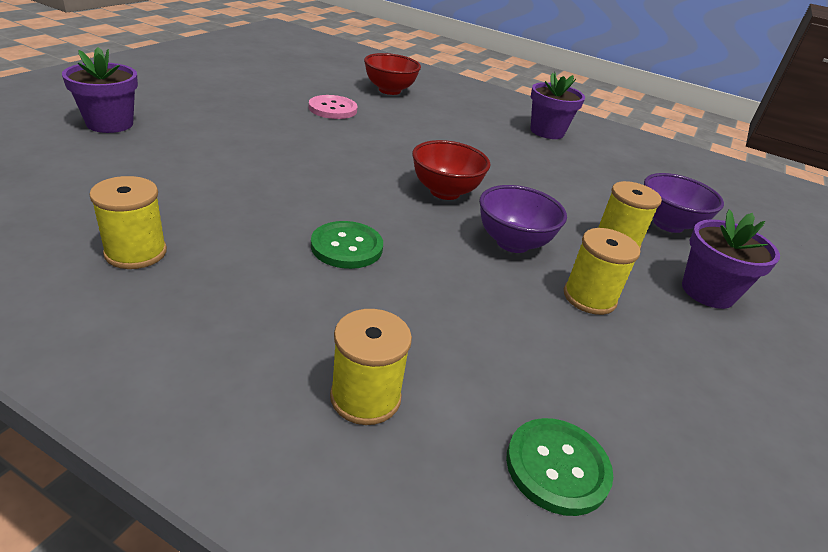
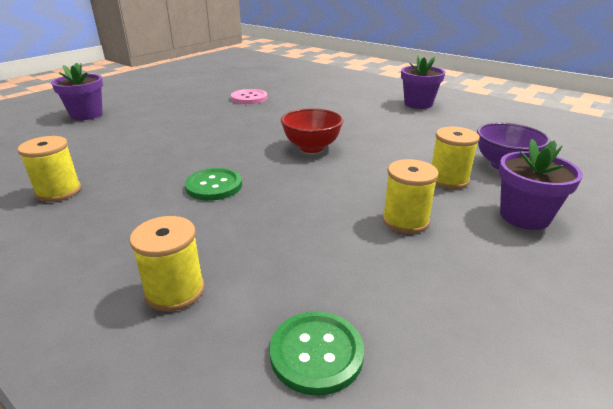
camera: 15 degrees right, 5 degrees down
red bowl [364,53,421,95] -> none
purple bowl [479,185,567,253] -> none

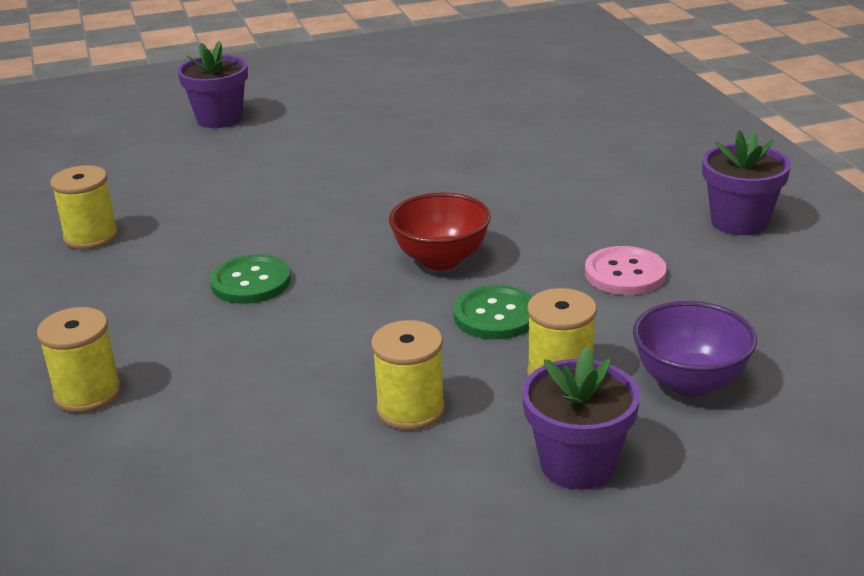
camera: 35 degrees right, 0 degrees up
pink button [231,89,267,104] -> pink button moved to [585,246,667,295]
green button [270,311,364,396] -> green button moved to [454,285,532,339]

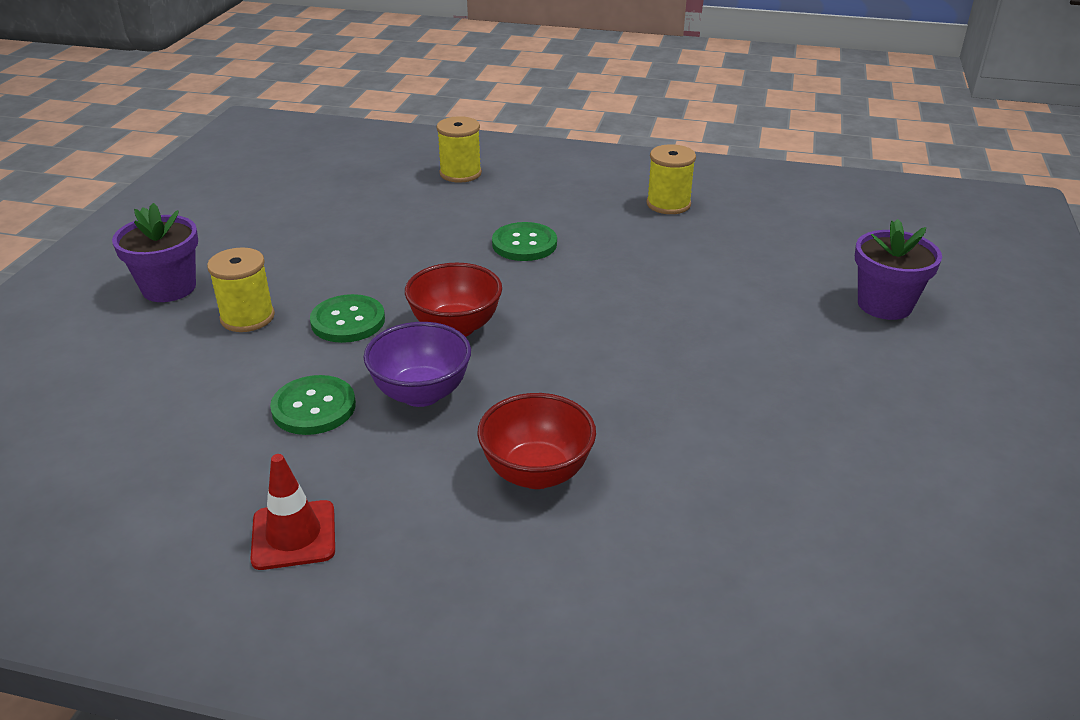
camera: 120 degrees right, 5 degrees up
yellow spool [371,320,445,430] -> none
pink button [585,246,667,295] -> green button [270,375,356,435]
purple bowl [633,301,757,397] -> purple bowl moved to [364,322,471,407]
purple flower pot [702,130,791,235] -> red traffic cone [250,454,335,570]
none -> red bowl [477,393,596,489]

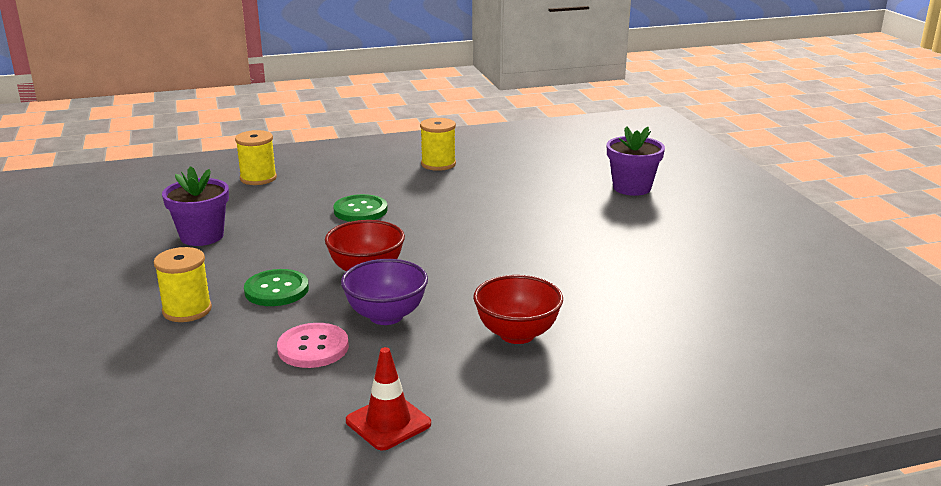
camera: 30 degrees left, 10 degrees down
purple flower pot [112,203,198,302] -> purple flower pot moved to [162,166,229,246]
green button [270,375,356,435] -> pink button [277,323,349,368]

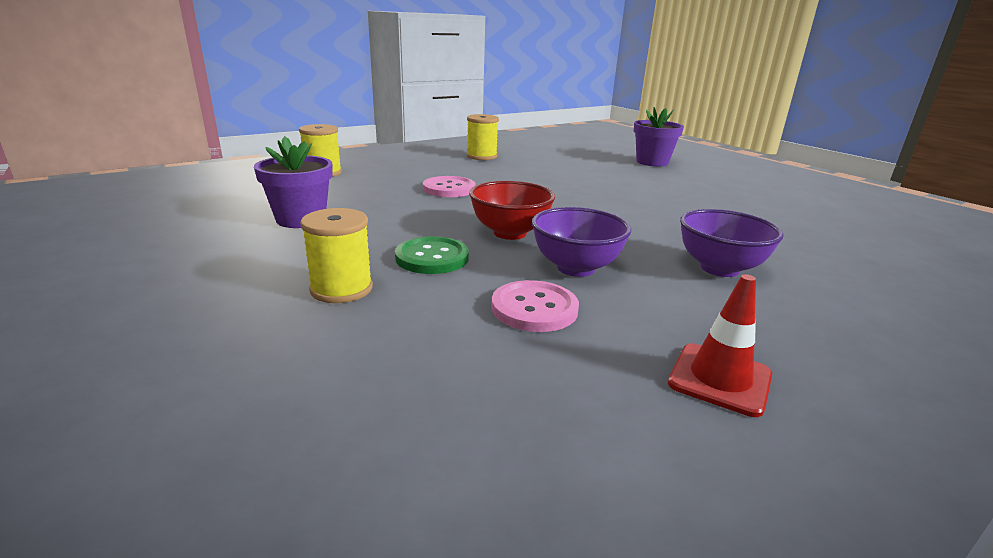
camera: 20 degrees left, 0 degrees up
green button [333,194,388,222] -> pink button [423,176,476,197]
red bowl [473,275,563,344] -> purple bowl [680,209,784,277]

